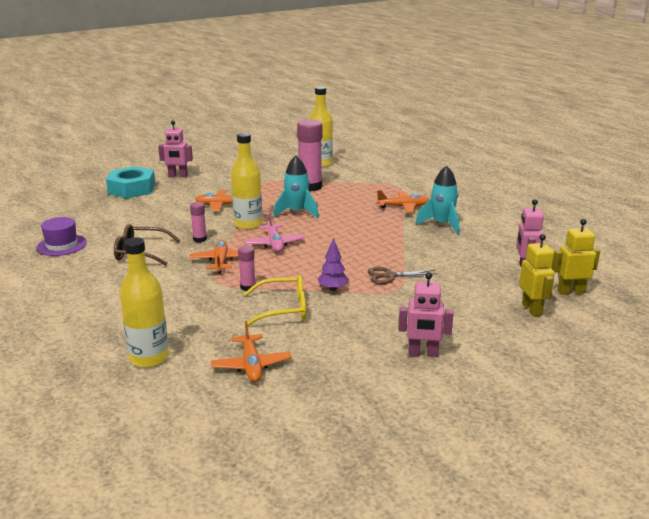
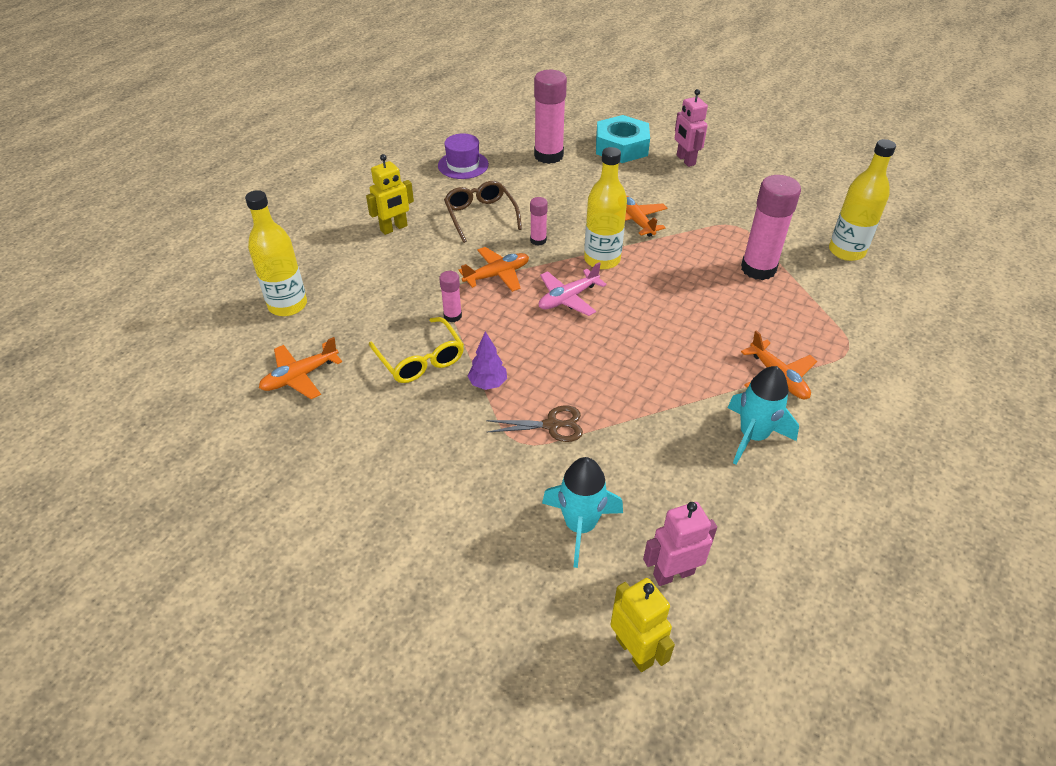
camera: 65 degrees right, 20 degrees up
turquoise rocket [273,156,319,219] -> turquoise rocket moved to [542,457,623,568]
brown scissors [368,267,438,284] -> brown scissors turned 120 degrees clockwise [486,405,583,442]
pink robot [398,272,454,357] -> none
yellow robot [519,234,555,317] -> yellow robot moved to [366,154,414,235]
none -> pink glue stick [534,70,567,164]

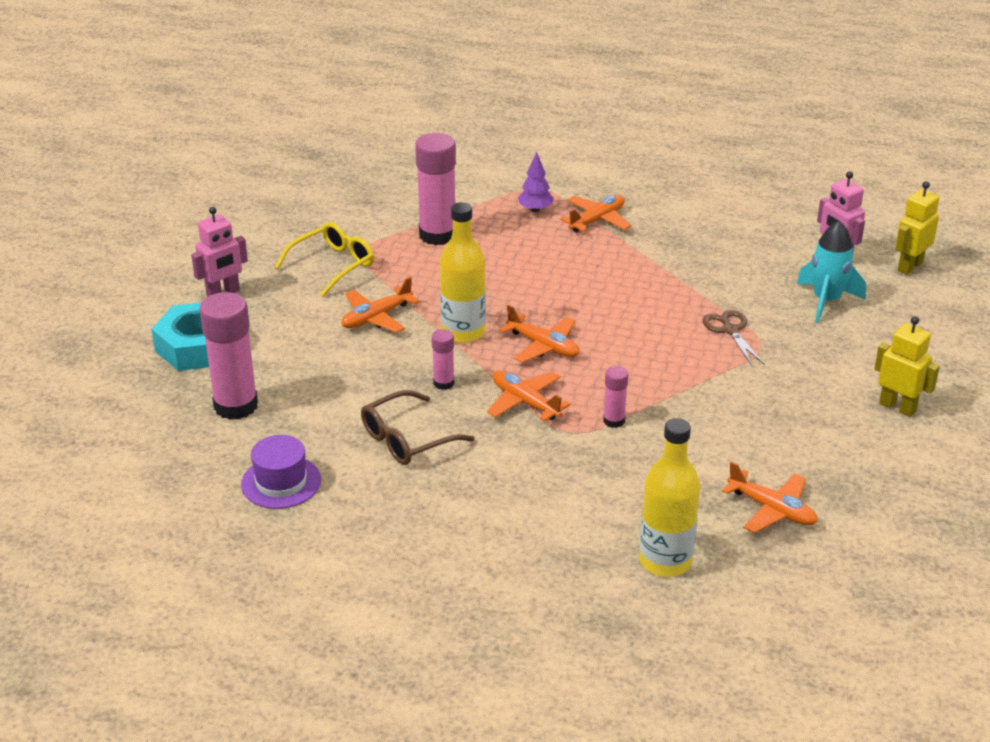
camera: 105 degrees left, 10 degrees down
yellow robot [366,154,414,235] -> yellow robot moved to [874,316,940,417]
yellow glasses [369,317,464,383] -> yellow glasses moved to [275,222,374,297]
purple tree [468,331,507,390] -> purple tree moved to [518,152,554,212]
pink plane [539,262,607,316] -> orange plane [500,305,579,363]
turquoise rocket [727,366,799,465] -> none
yellow bottle [829,139,896,261] -> none

